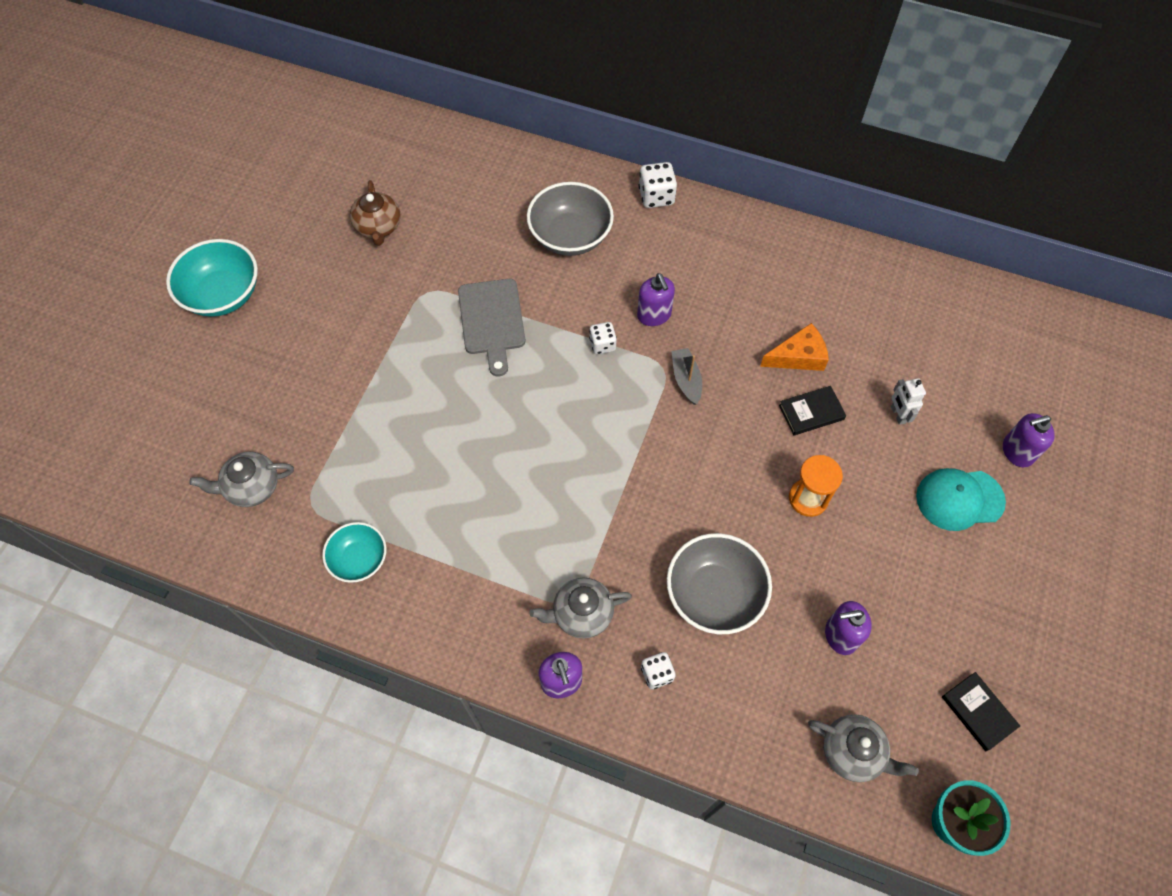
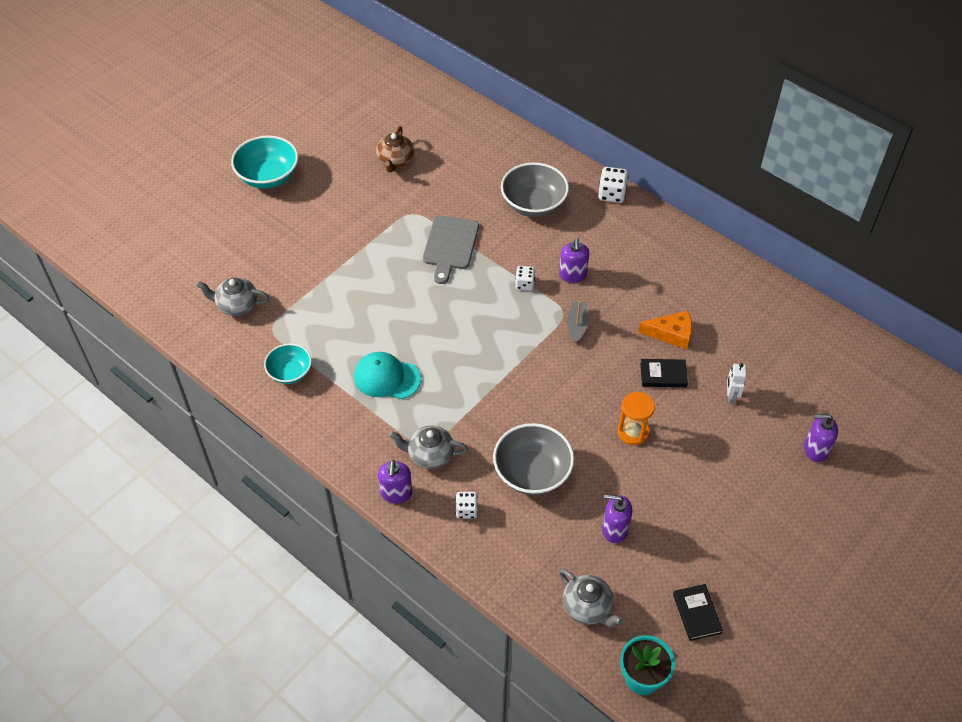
camera: 20 degrees right, 10 degrees down
turquoise cap [916,468,1006,531] -> turquoise cap moved to [354,352,421,399]

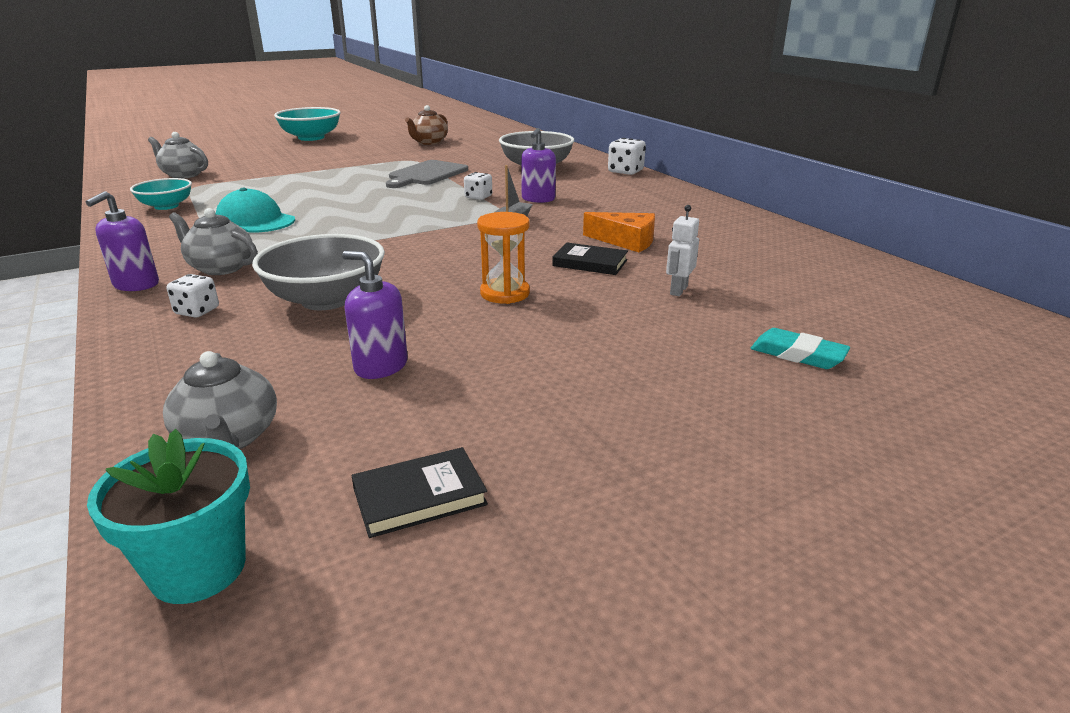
camera: 20 degrees right, 25 degrees down
black book [673,584,723,641] -> black book turned 60 degrees clockwise [352,447,488,538]
purple soap dispenser [804,414,838,462] -> turquoise eraser [751,328,850,369]

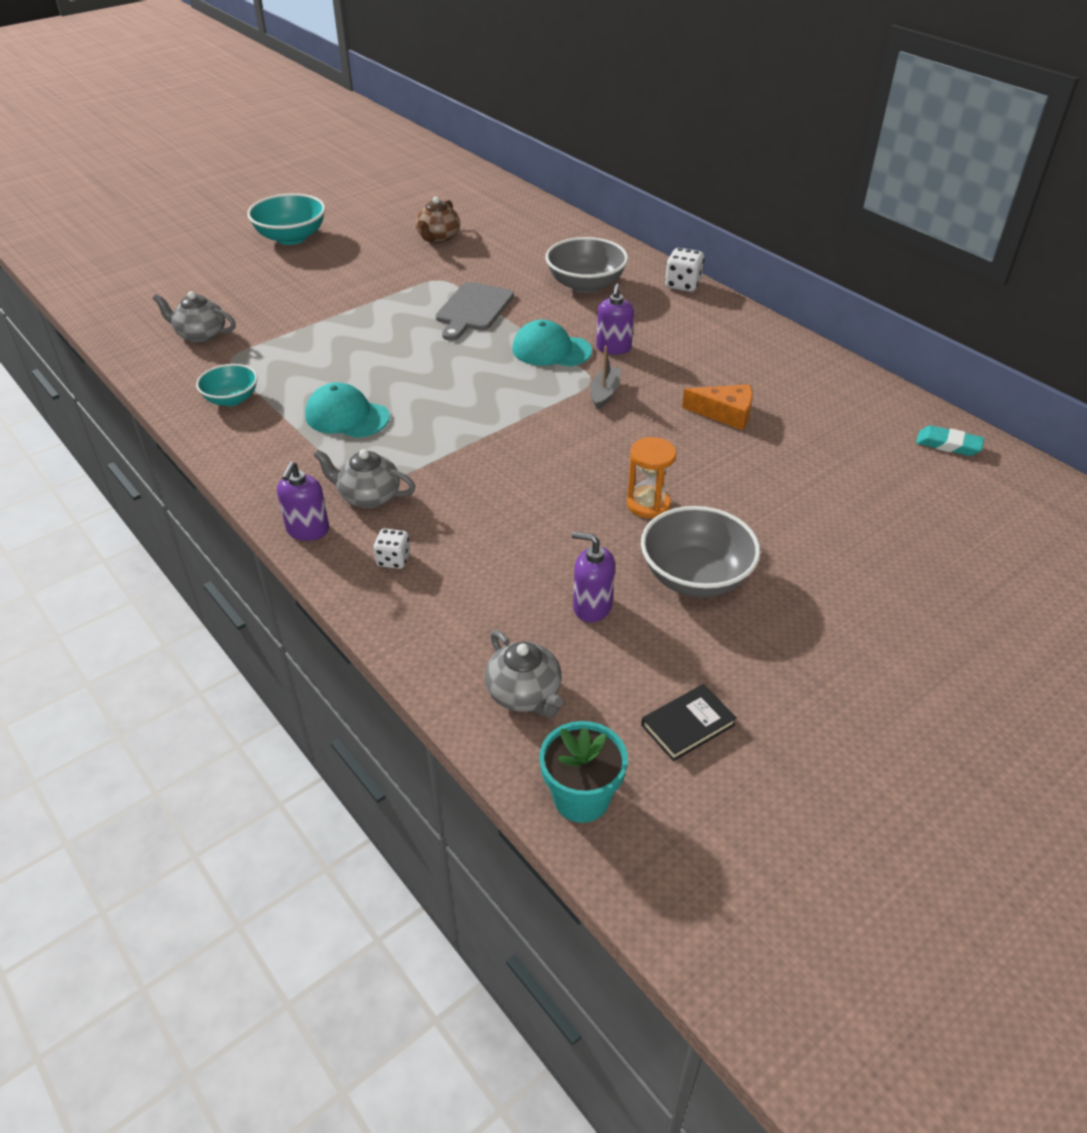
camera: 10 degrees left, 15 degrees up
grey bowl [252,234,385,310] -> grey bowl moved to [641,506,760,597]
white dice [464,172,492,200] -> turquoise cap [512,320,592,366]
black book [552,243,628,275] -> none
white robot [666,205,699,296] -> none
turquoise eraser [751,328,850,369] -> turquoise eraser moved to [916,425,984,456]

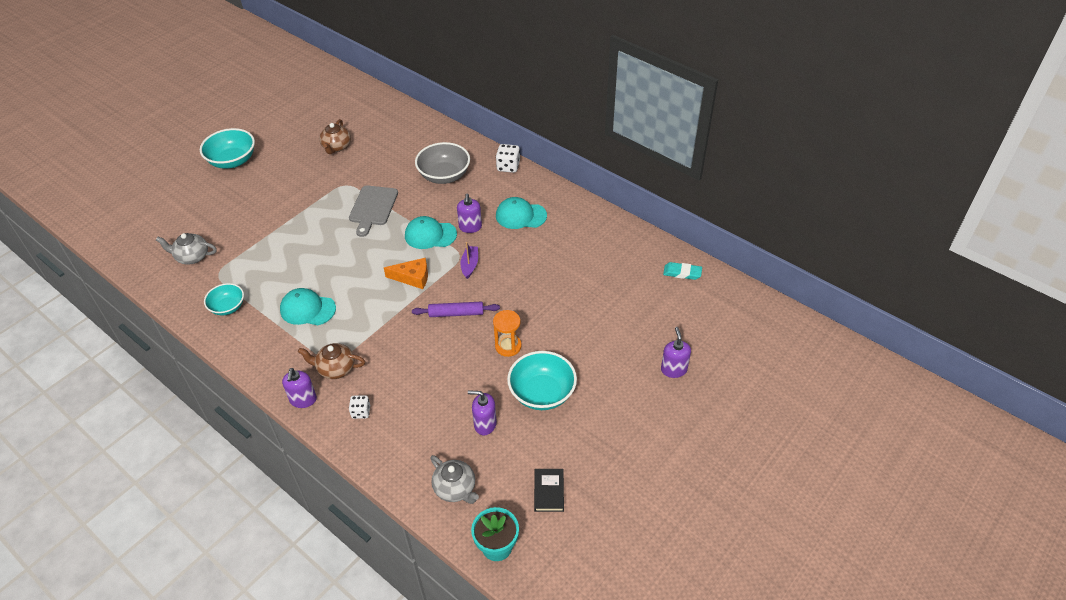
camera: 10 degrees left, 5 degrees up
grey teapot [313,449,416,508] -> brown teapot [298,343,365,379]
grey boat [590,346,621,410] -> purple boat [460,242,478,279]
grey bowl [641,506,760,597] -> turquoise bowl [507,351,577,410]
black book [641,684,737,761] -> black book turned 45 degrees counterclockwise [534,469,564,512]
orange cheese [682,384,753,430] -> orange cheese moved to [384,258,428,289]
none -> purple rolling pin [412,302,500,317]
none -> turquoise cap [496,197,547,229]
none -> purple soap dispenser [661,327,691,378]

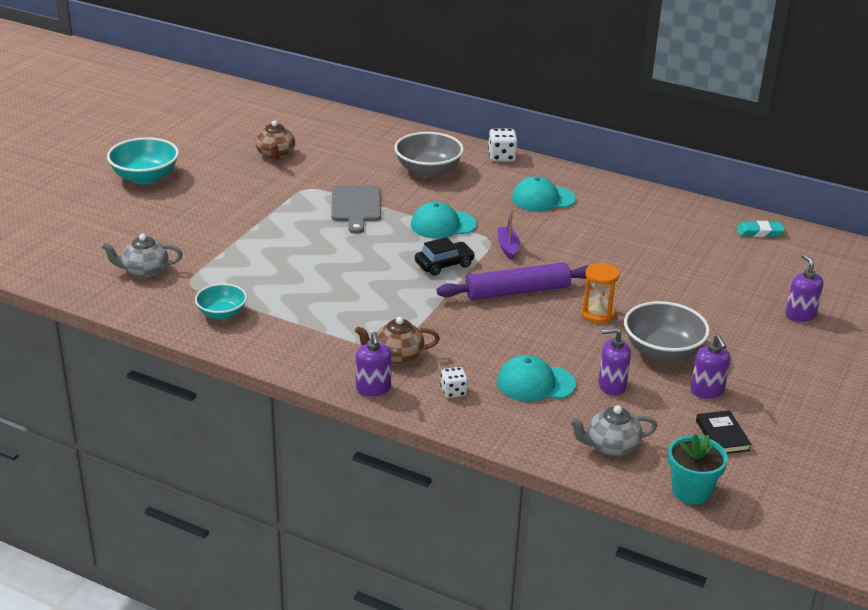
camera: 15 degrees left, 15 degrees down
turquoise cap [280,288,336,326] -> turquoise cap moved to [497,355,576,402]
orange cheese [384,258,428,289] -> black car [415,237,475,276]
purple rolling pin [412,302,500,317] -> purple rolling pin [437,262,589,300], size x1.52
grey teapot [430,455,479,504] -> grey teapot turned 135 degrees clockwise [569,405,657,456]
purple soap dispenser [457,194,482,233] -> purple soap dispenser moved to [690,335,730,399]
turquoise bowl [507,351,577,410] -> grey bowl [624,301,710,361]

